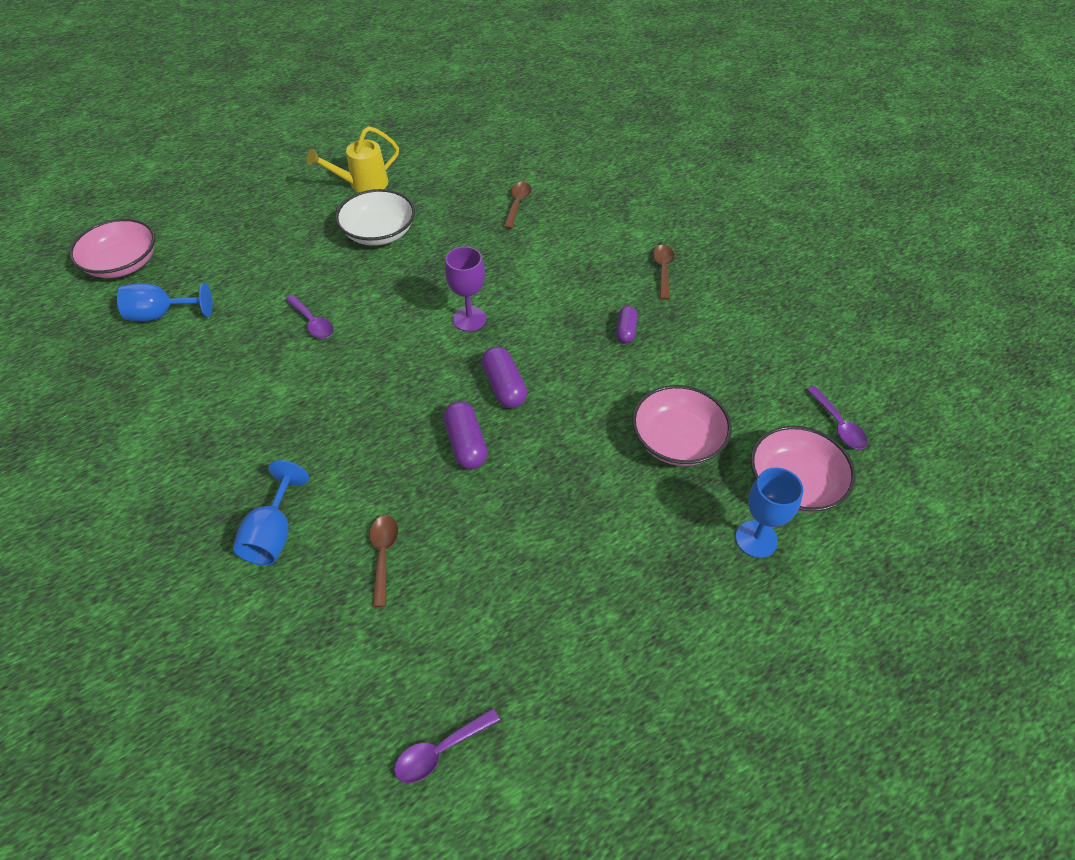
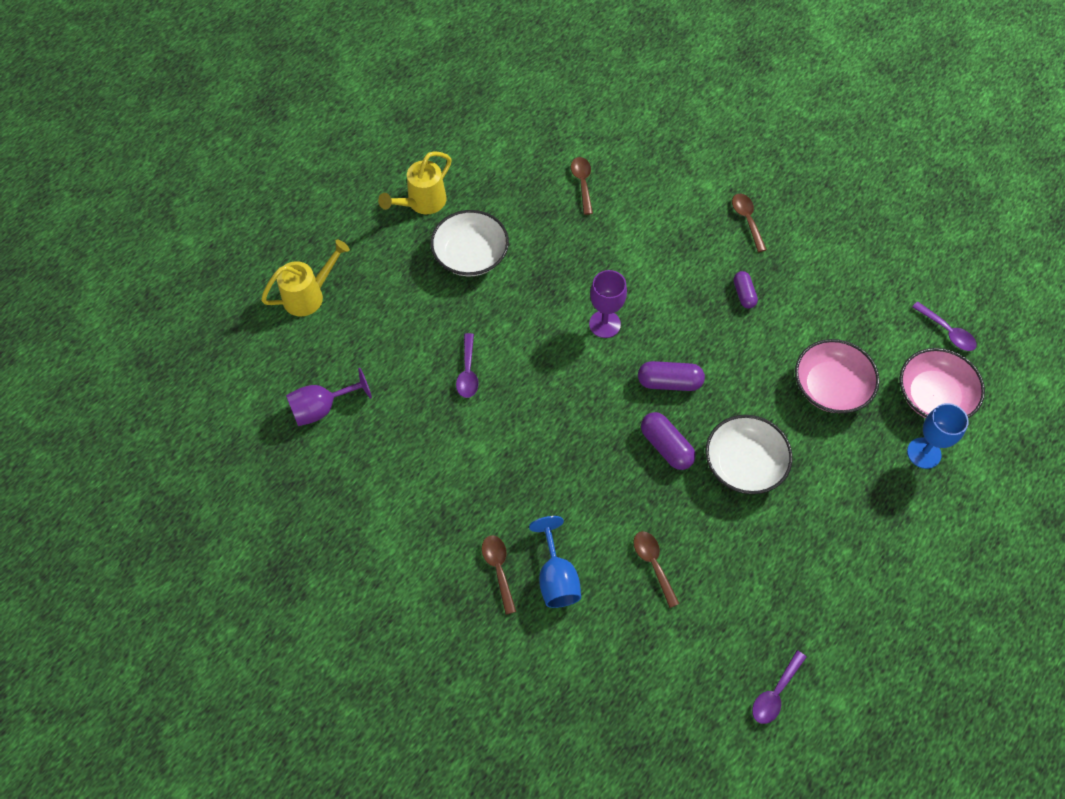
camera: 20 degrees left, 10 degrees up
pink bowl [69,218,155,278] -> none
blue goblet [117,283,213,321] -> purple goblet [286,368,372,426]
purple spoon [285,295,334,339] -> purple spoon turned 60 degrees clockwise [456,333,478,398]
purple capsule [481,347,527,408] -> purple capsule turned 45 degrees counterclockwise [638,361,705,391]
none -> yellow watering can [261,240,350,316]
none -> brown spoon [482,535,516,615]
none -> white bowl [705,415,793,494]

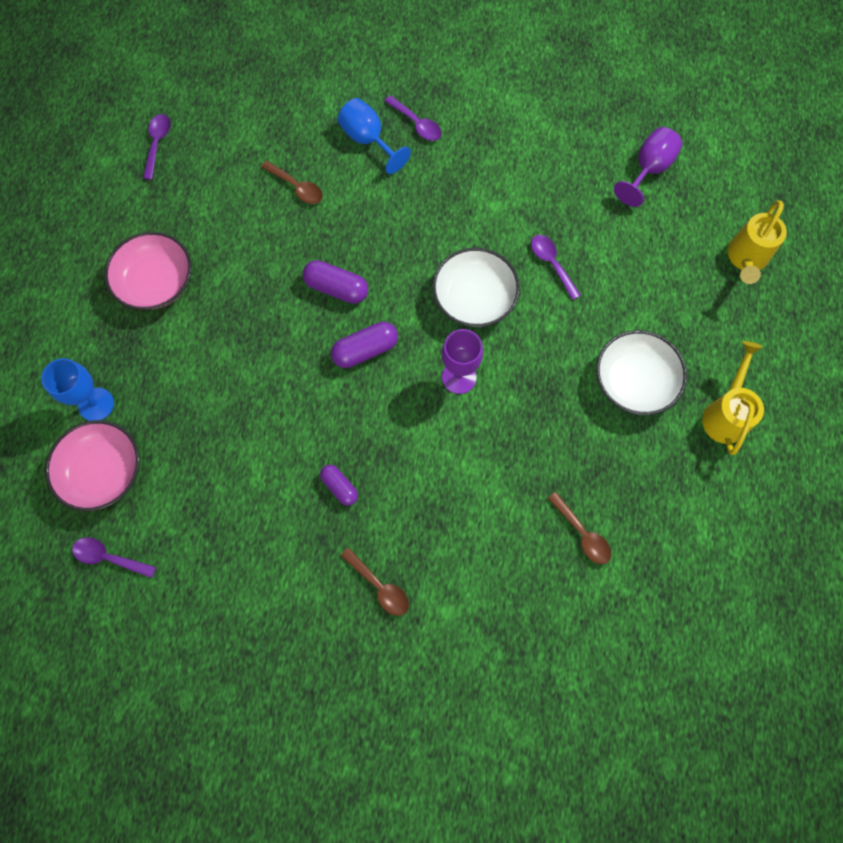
camera: 150 degrees right, 10 degrees up
brown spoon [482,535,516,615] -> purple spoon [385,95,442,141]
white bowl [705,415,793,494] -> white bowl moved to [432,248,520,327]
pink bowl [795,339,880,413] -> pink bowl moved to [104,232,192,310]

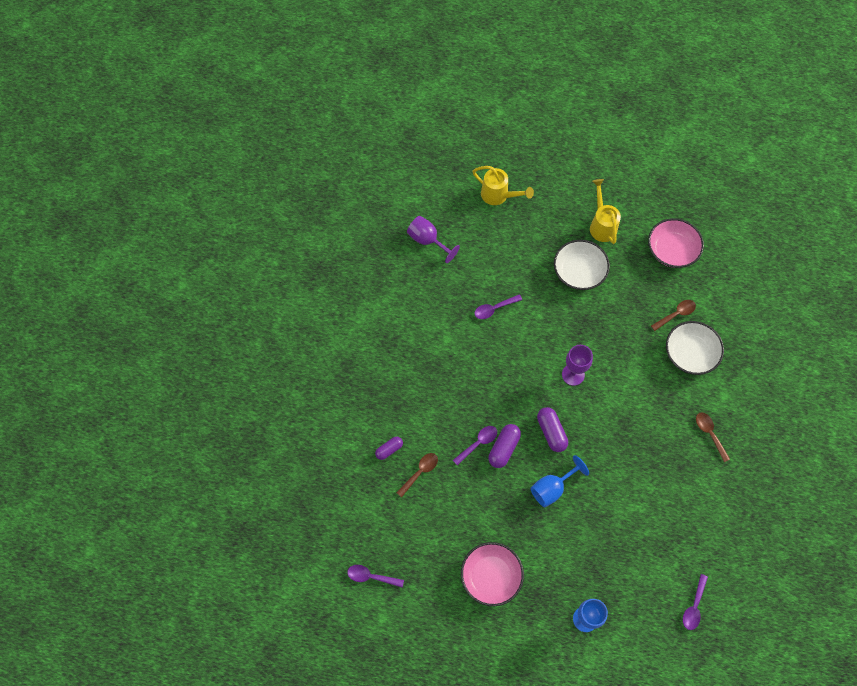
camera: 85 degrees left, 5 degrees down
pink bowl [45,420,140,511] -> pink bowl moved to [648,218,704,268]
purple capsule [320,465,358,506] -> purple capsule moved to [375,436,403,460]
blue goblet [338,98,411,174] -> blue goblet moved to [530,455,589,507]
brown spoon [341,548,409,616] -> brown spoon turned 75 degrees counterclockwise [696,412,730,462]
purple spoon [385,95,442,141] -> purple spoon moved to [453,426,497,466]
white bowl [432,248,520,327] -> white bowl moved to [666,321,724,375]
yellow watering can [702,341,764,455] -> yellow watering can turned 60 degrees clockwise [590,179,621,244]

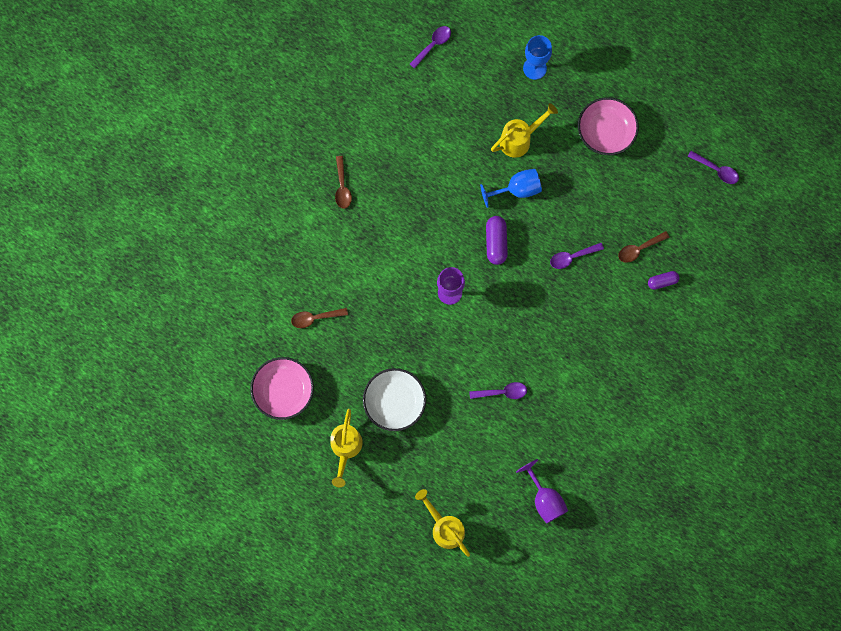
camera: 160 degrees left, 10 degrees up
purple capsule [488,424,521,468] -> none
white bowl [666,321,724,375] -> none
none -> yellow watering can [491,103,558,158]

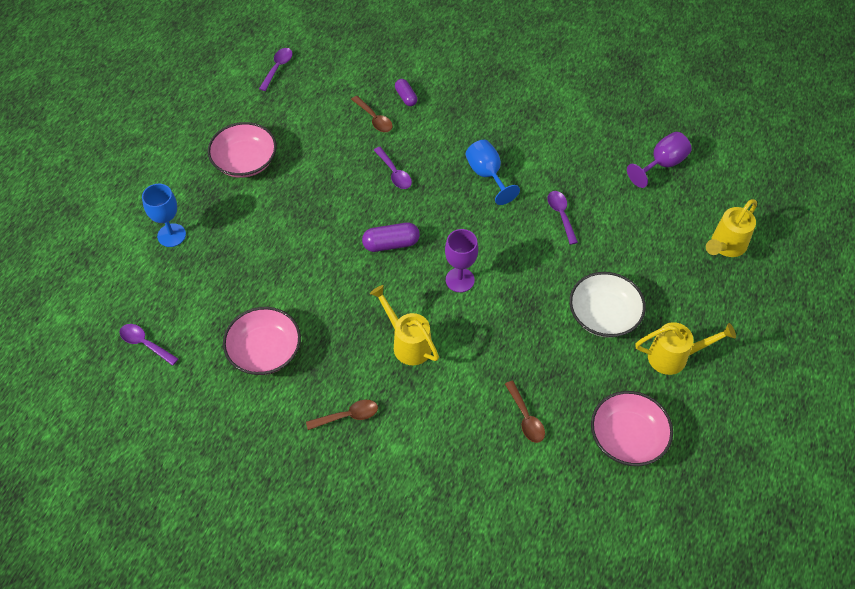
camera: 100 degrees left, 20 degrees down
blue goblet [480,169,542,208] -> blue goblet moved to [466,140,520,205]
yellow watering can [491,103,558,158] -> yellow watering can moved to [370,285,439,365]
none -> pink bowl [223,307,301,375]

